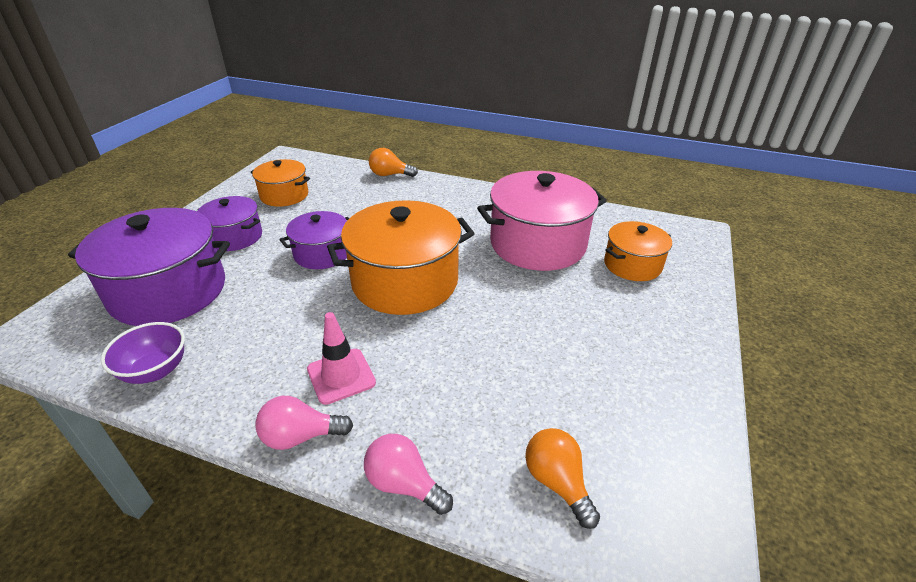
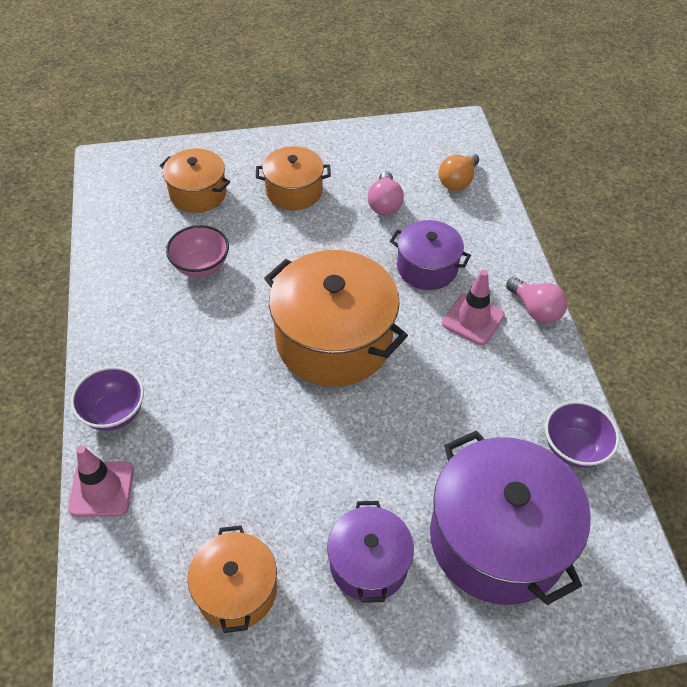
camera: 120 degrees left, 15 degrees up
purple pot [280,211,349,269] -> purple pot moved to [390,220,471,290]
pink light bulb [364,434,453,515] -> pink light bulb moved to [368,171,404,215]
orange light bulb [369,148,418,177] -> pink traffic cone [68,446,134,517]
pink pot [477,171,607,271] -> pink bowl [166,225,229,277]
none -> purple bowl [71,366,144,431]
none -> orange pot [256,146,331,210]

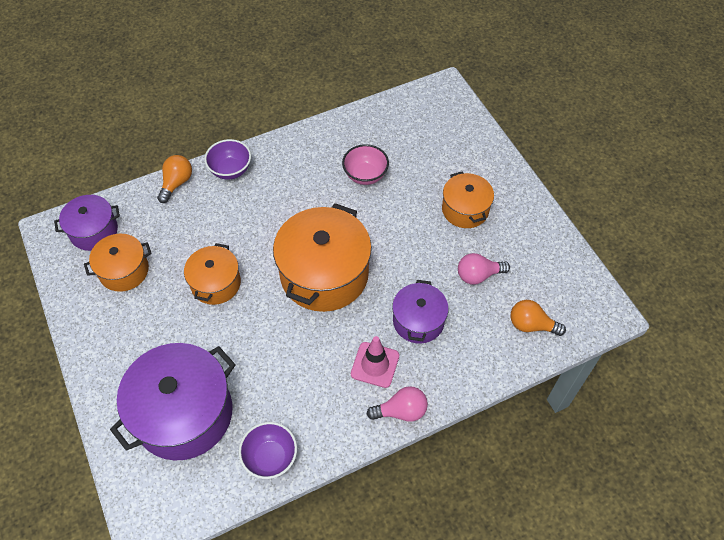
camera: 75 degrees right, 5 degrees up
pink traffic cone [68,446,134,517] -> orange light bulb [157,155,192,203]
orange pot [160,149,230,213] -> orange pot moved to [184,243,241,305]
purple pot [327,501,414,603] -> purple pot moved to [54,195,120,251]
pink light bulb [506,277,567,324] -> pink light bulb turned 135 degrees counterclockwise [366,386,428,422]

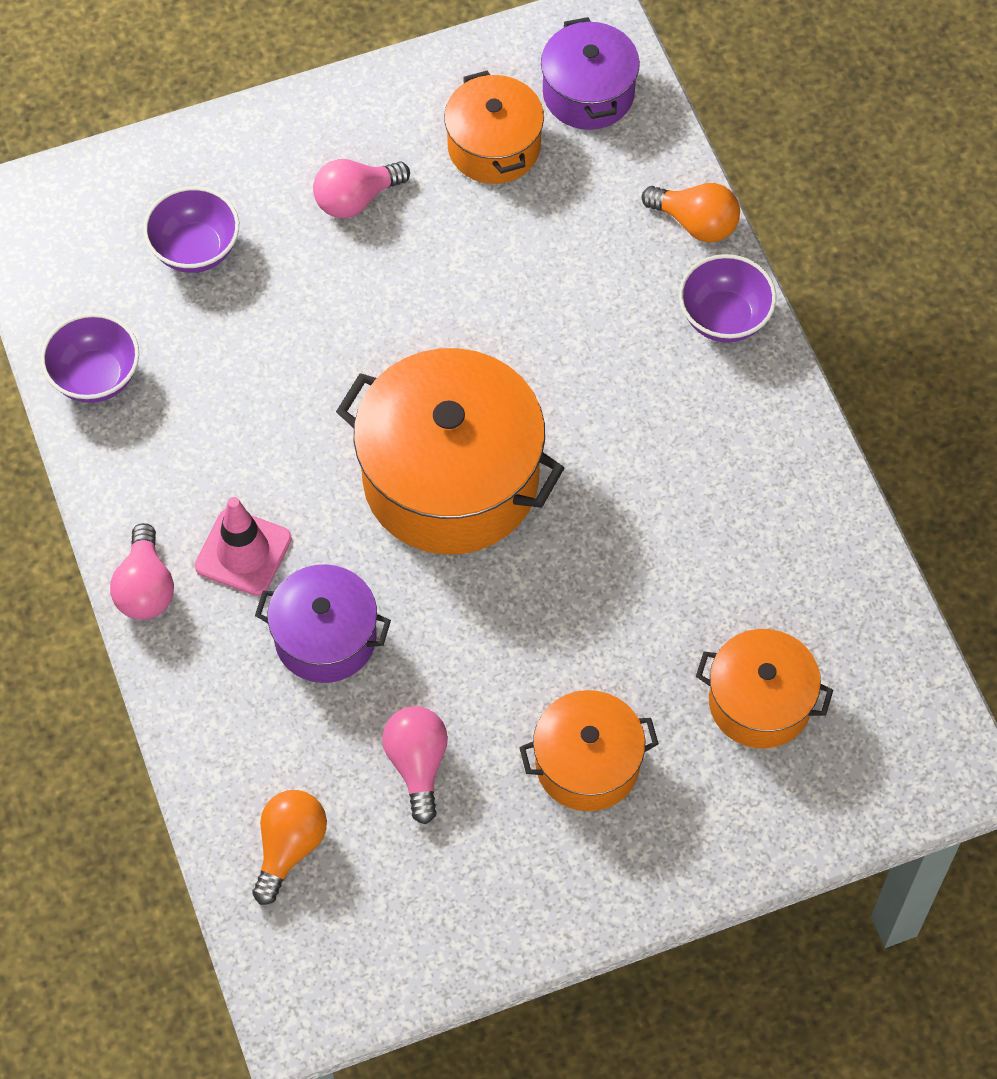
camera: 95 degrees right, 5 degrees up
purple pot [110,343,236,461] -> purple bowl [143,186,239,273]
orange pot [184,243,241,305] -> orange pot moved to [696,629,833,748]
pink bowl [342,144,389,185] -> none
none -> pink light bulb [313,159,410,218]

